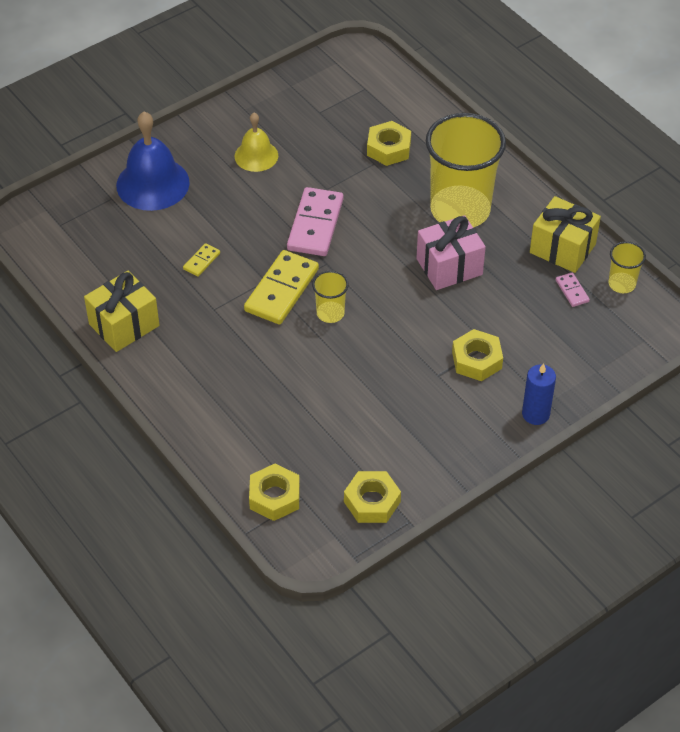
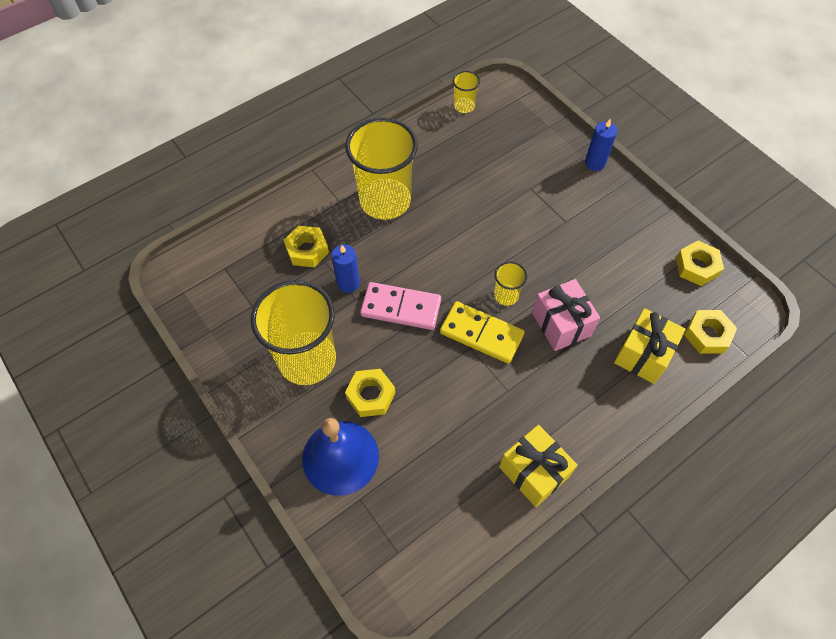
camera: 90 degrees left, 10 degrees up
yellow domino [183,243,220,277] -> none
yellow bell [235,113,278,172] -> yellow cup [251,280,336,385]
pink gift [417,215,486,290] -> pink gift moved to [532,279,600,351]
yellow nut [452,329,503,381] -> yellow nut moved to [345,369,395,417]
yellow gift [530,196,601,273] -> yellow gift moved to [614,308,686,384]
pink domino [556,272,590,307] -> none
none -> blue candle [331,244,360,293]

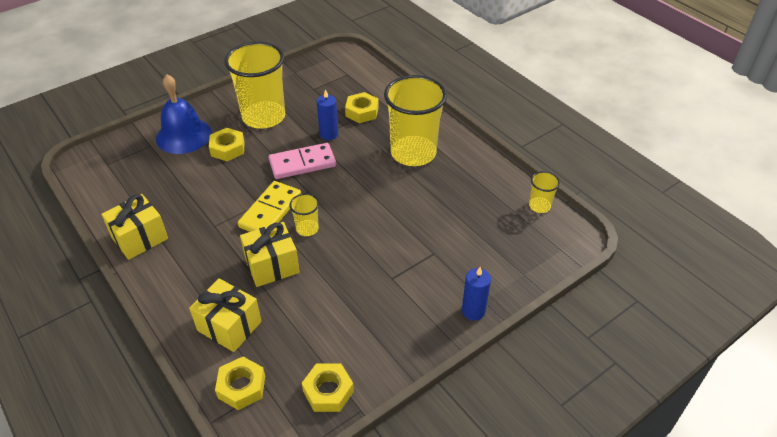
camera: 90 degrees right, 15 degrees down
pink domino [360,282,441,330] -> pink domino turned 60 degrees clockwise [269,143,336,179]
pink gift [532,279,600,351] -> yellow gift [240,222,300,287]

